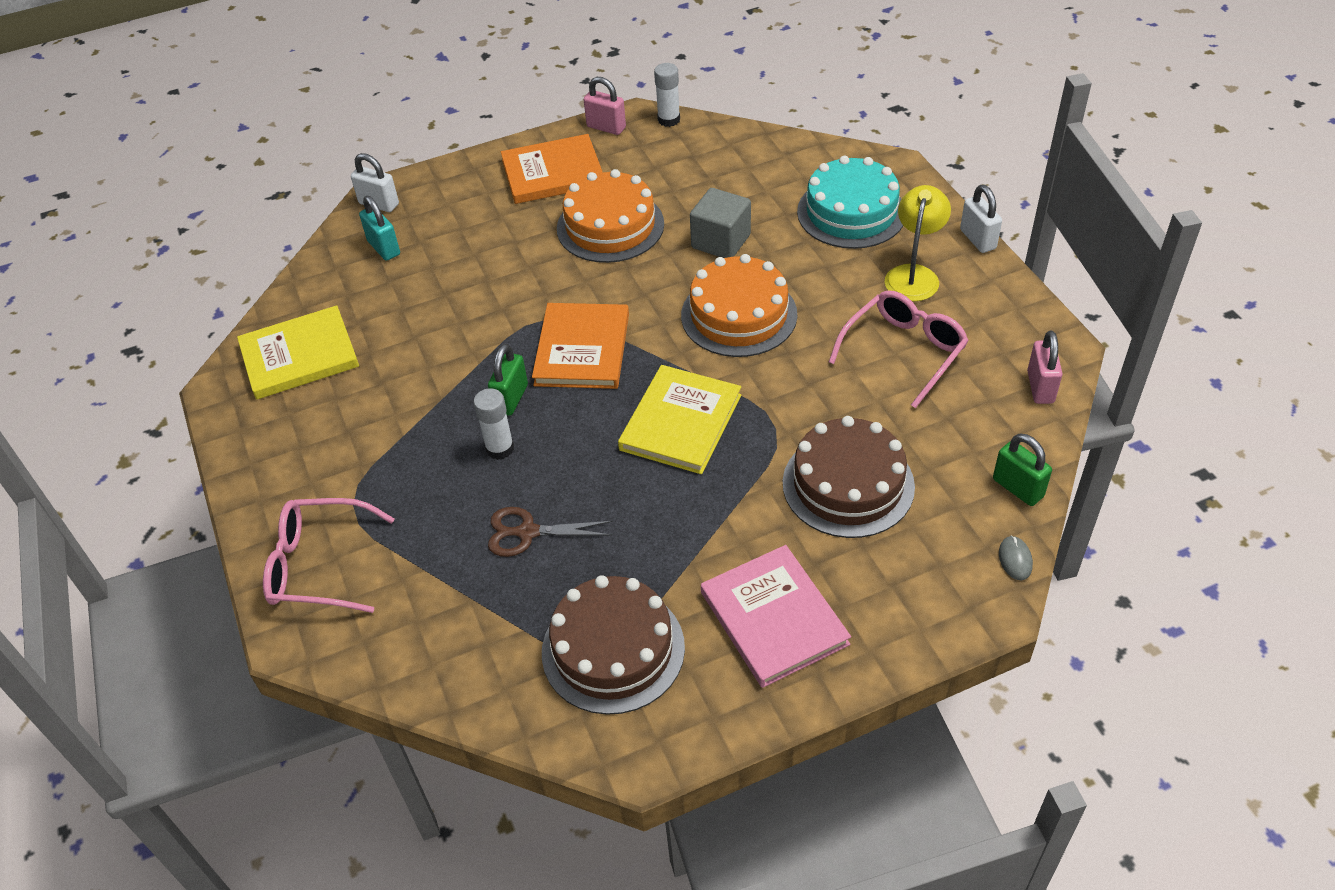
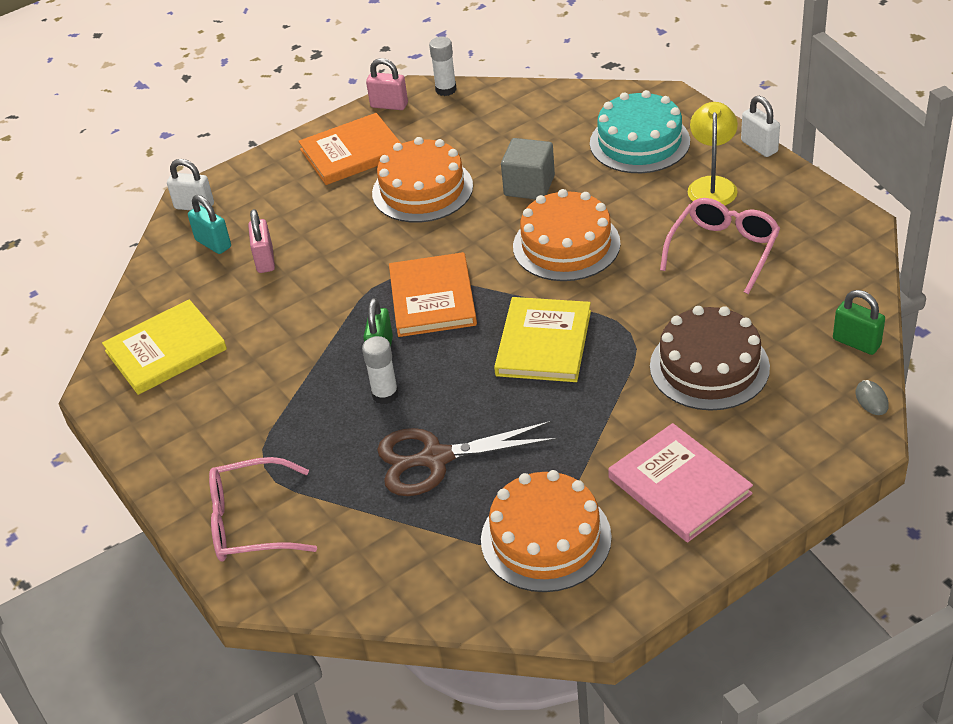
camera: 10 degrees left, 5 degrees down
brown scissors [488,507,613,557] -> brown scissors [377,421,557,496], size x1.56
brown cake [542,575,685,715] -> orange cake [481,470,612,592]
pink padlock [1027,330,1063,404] -> pink padlock moved to [248,209,275,273]

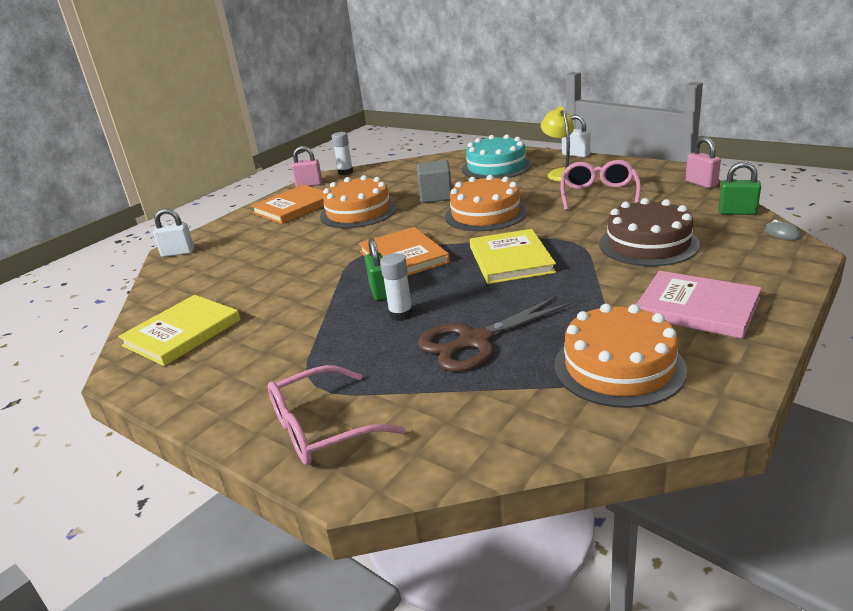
camera: 20 degrees left, 15 degrees down
turquoise padlock [188,195,231,254] -> none
pink padlock [248,209,275,273] -> pink padlock moved to [686,137,721,188]

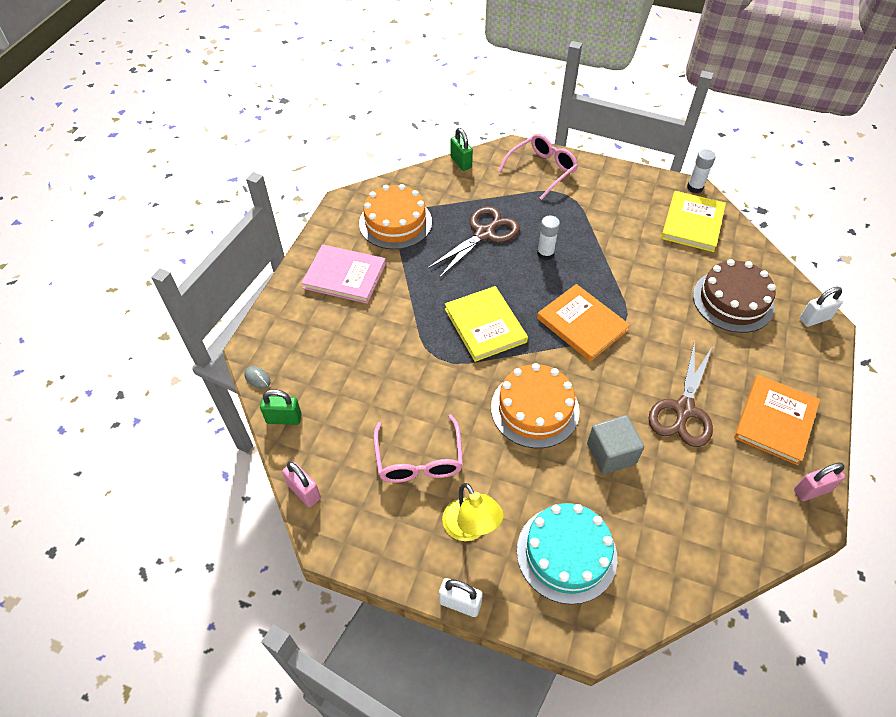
camera: 160 degrees right, 25 degrees up
orange cake [320,175,397,228] -> brown scissors [648,341,713,447]
white glue stick [332,132,353,175] -> white glue stick moved to [687,149,716,193]
green padlock [365,238,387,301] -> green padlock moved to [450,128,473,171]
brown cake [599,198,700,266] -> brown cake moved to [693,259,776,333]

